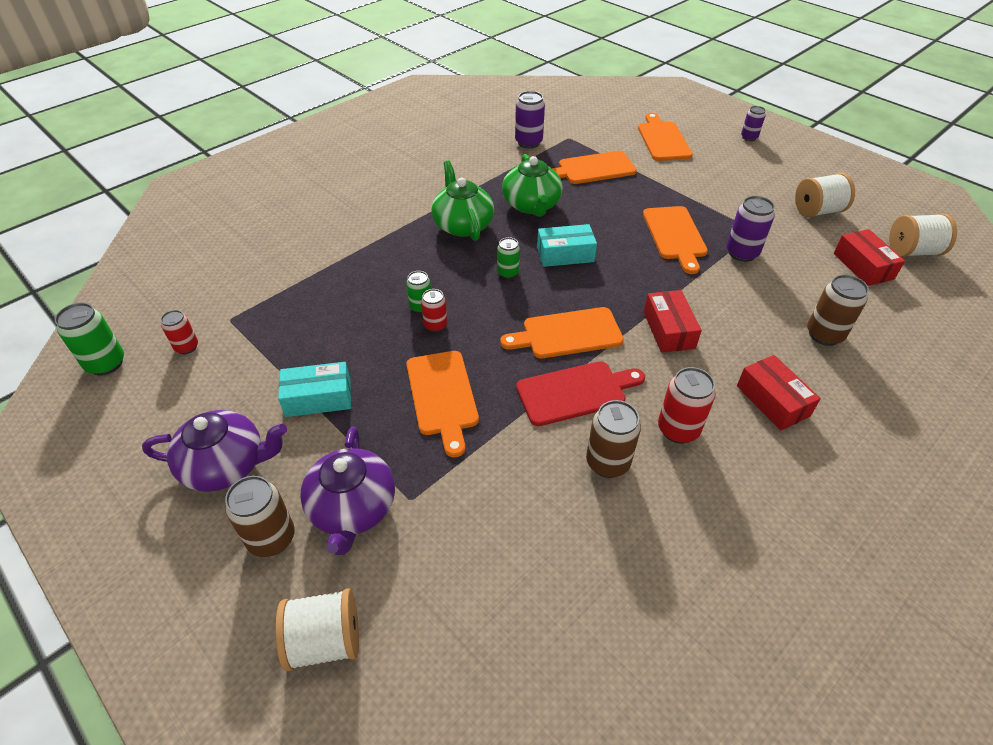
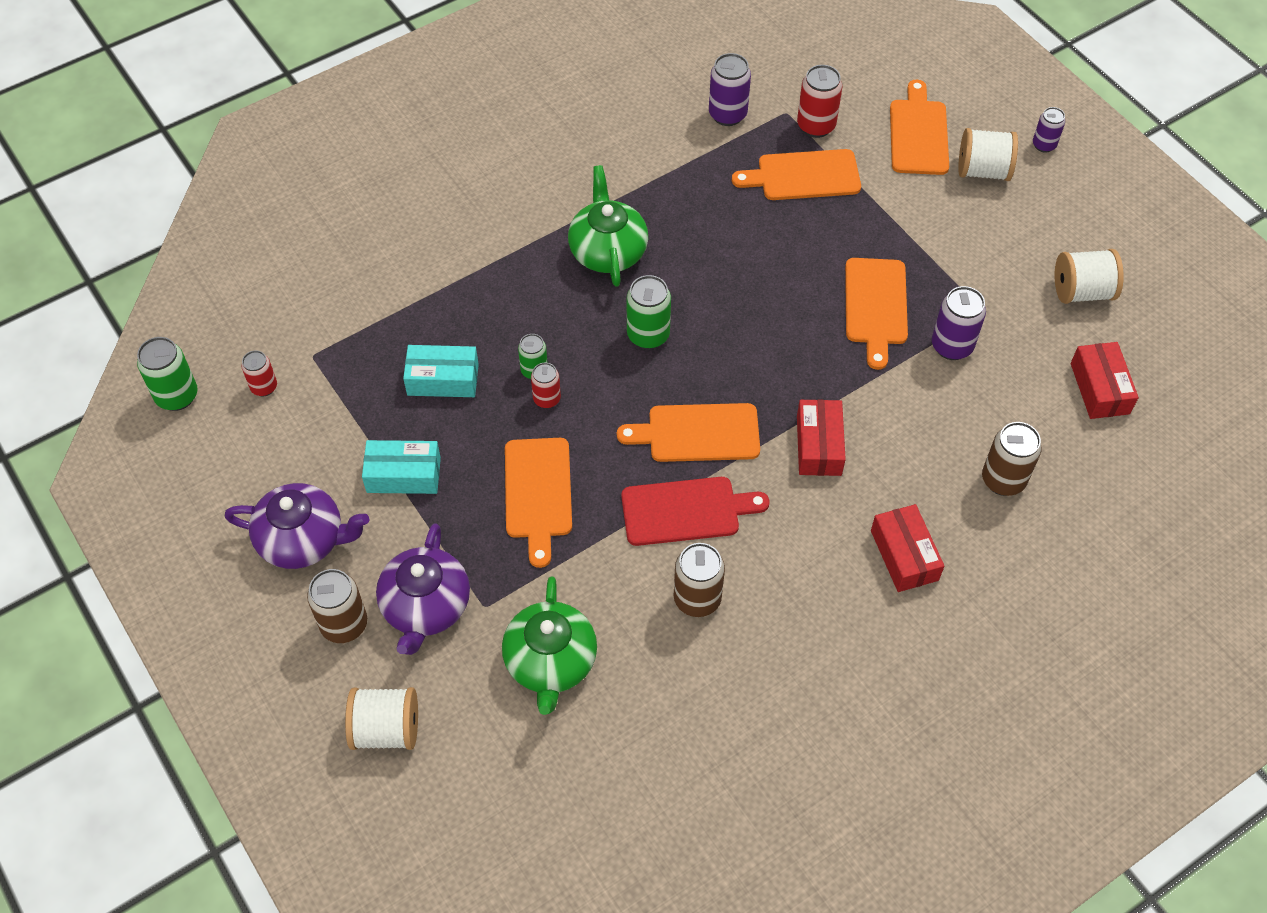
camera: 10 degrees right, 10 degrees up
green can [497,237,520,279] -> green can [627,275,671,349], size x1.59
green teapot [502,154,563,217] -> green teapot moved to [502,577,597,715]
turquoise box [537,224,597,267] -> turquoise box moved to [403,345,479,397]
red can [658,367,716,444] -> red can moved to [797,65,842,138]
white spool [889,214,957,257] -> white spool moved to [958,128,1018,181]

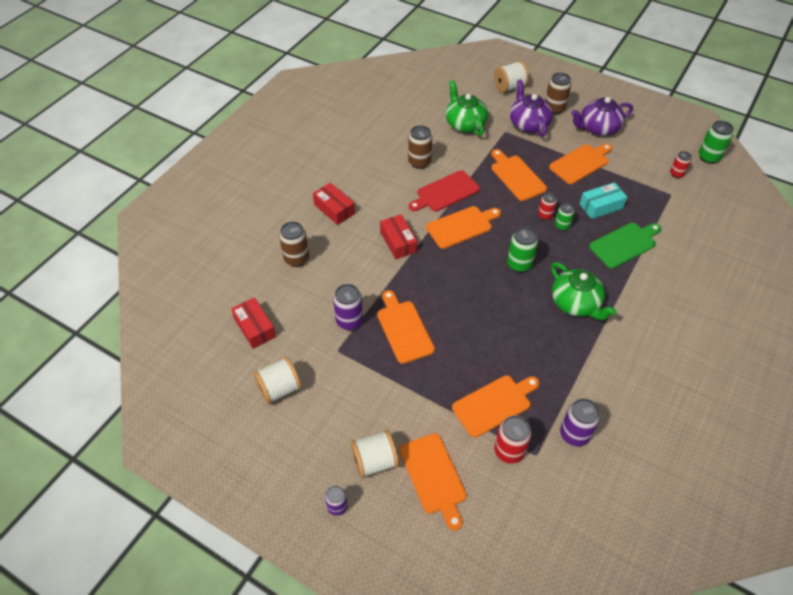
camera: 155 degrees right, 5 degrees down
turquoise box [362,440,441,494] -> orange cutting board [549,143,612,184]
none -> green cutting board [589,223,661,268]

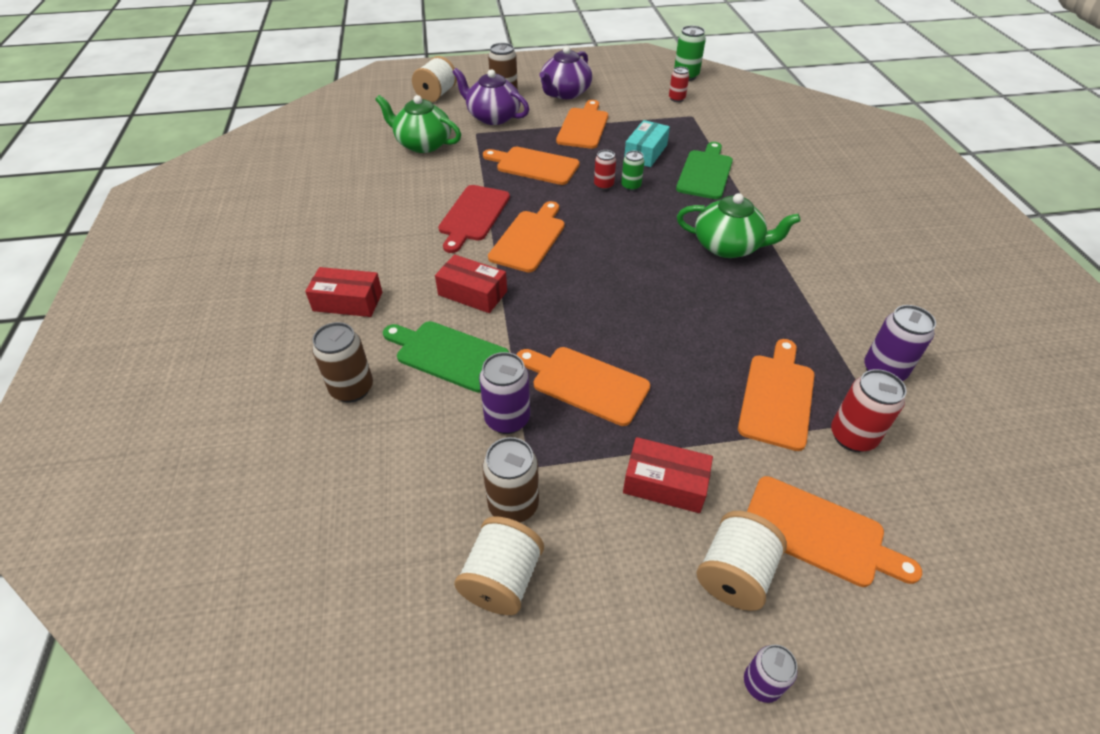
camera: 40 degrees left, 5 degrees down
red box [231,297,276,349] -> red box moved to [623,437,713,513]
brown can [408,125,432,169] -> brown can moved to [482,437,539,523]
green can [507,227,538,272] -> none
none -> green cutting board [383,321,509,393]

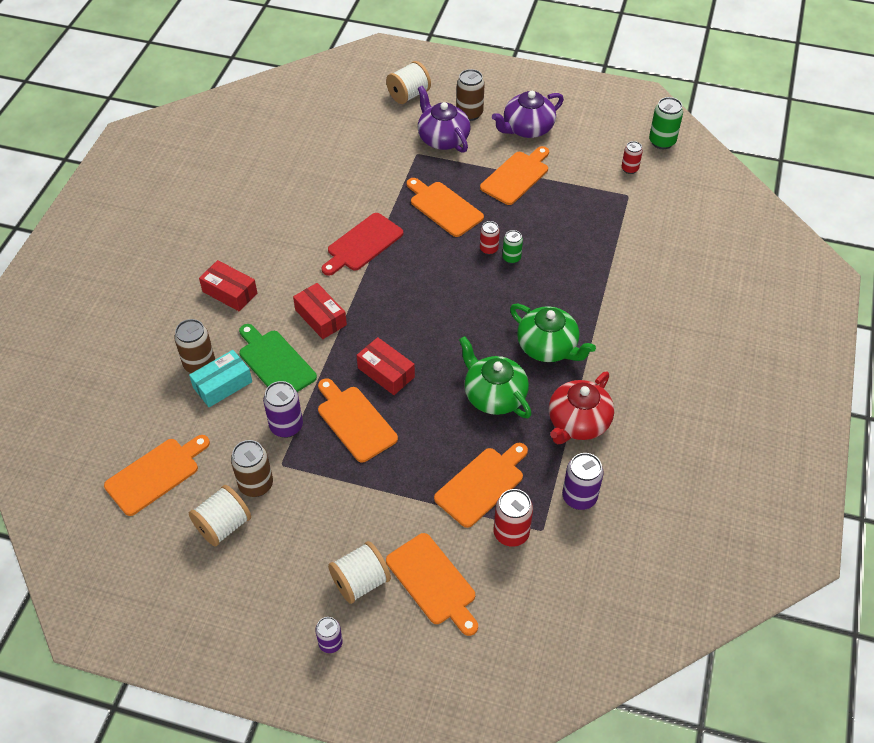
camera: 25 degrees right, 5 degrees up
green teapot [375,95,461,153] -> green teapot moved to [459,336,532,418]
orange cutting board [488,201,565,272] -> orange cutting board moved to [104,435,210,516]
red box [623,437,713,513] -> red box moved to [357,337,415,395]
turquoise box [624,120,670,167] -> turquoise box moved to [189,350,252,407]
green cutting board [676,142,733,199] -> none
none -> red teapot [549,372,614,444]

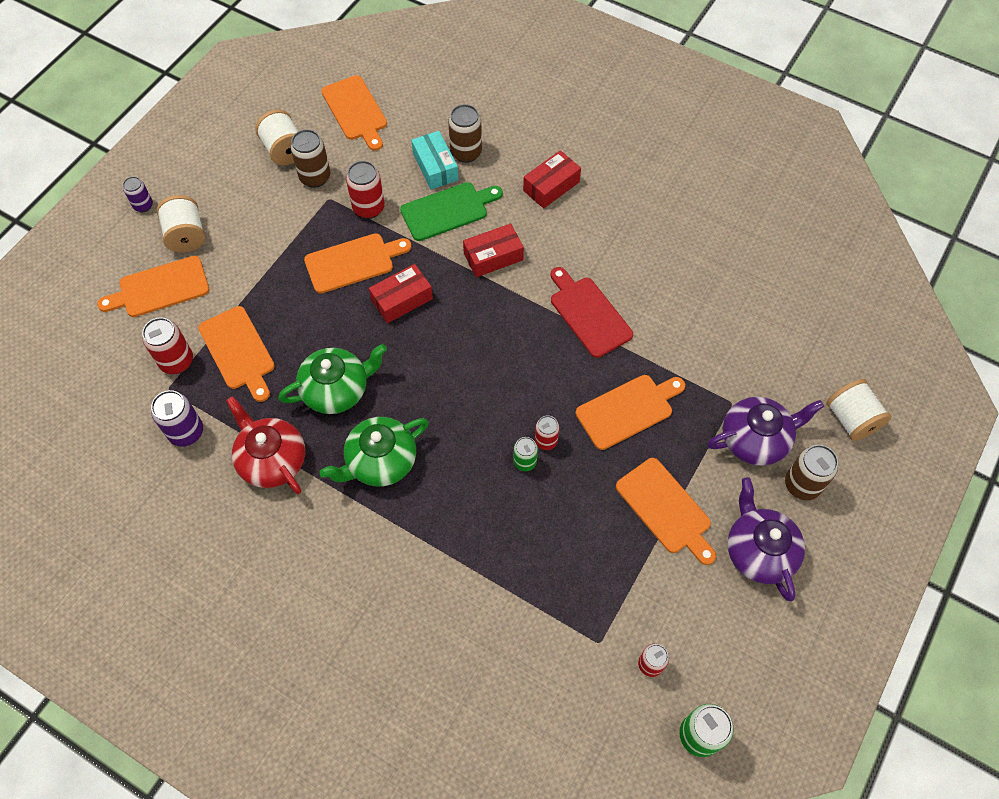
camera: 105 degrees right, 10 degrees up
purple can [263,381,303,438] -> red can [346,161,385,219]

